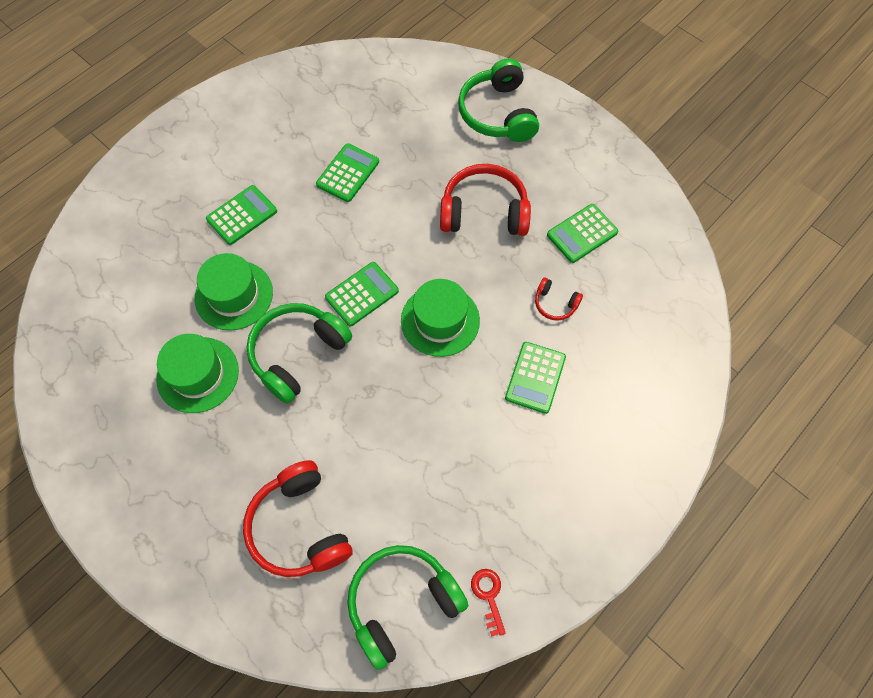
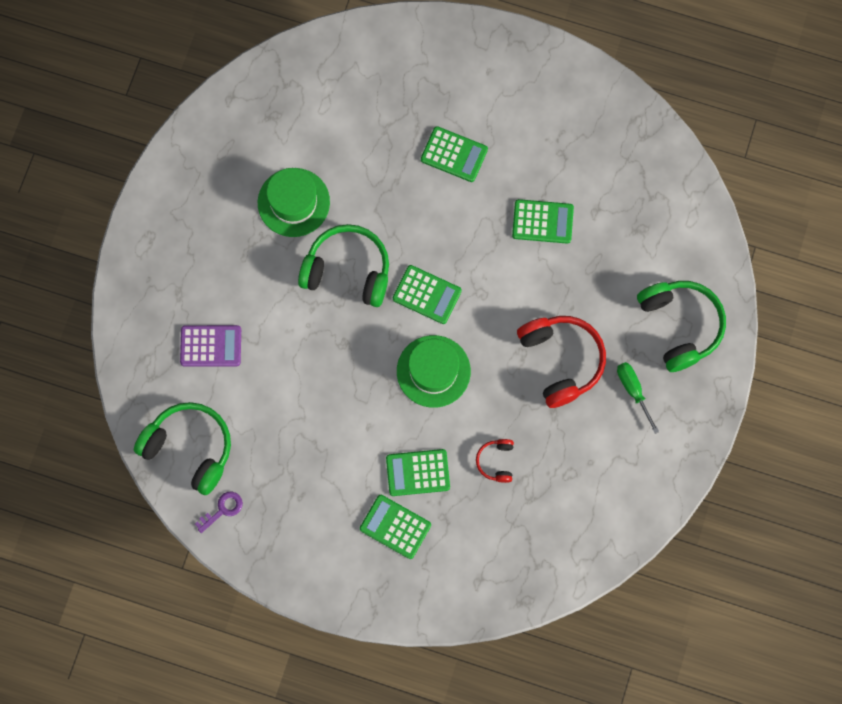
camera: 65 degrees right, 10 degrees up
green hat [195,253,273,331] -> none
red headphones [243,460,353,577] -> purple calculator [180,325,241,366]
green headphones [458,58,539,142] -> green headphones turned 105 degrees clockwise [637,281,726,372]
red key [471,569,506,636] -> purple key [195,492,243,533]
green calculator [547,204,618,263] -> green calculator moved to [360,495,431,559]
none -> green screwdriver [617,362,659,434]

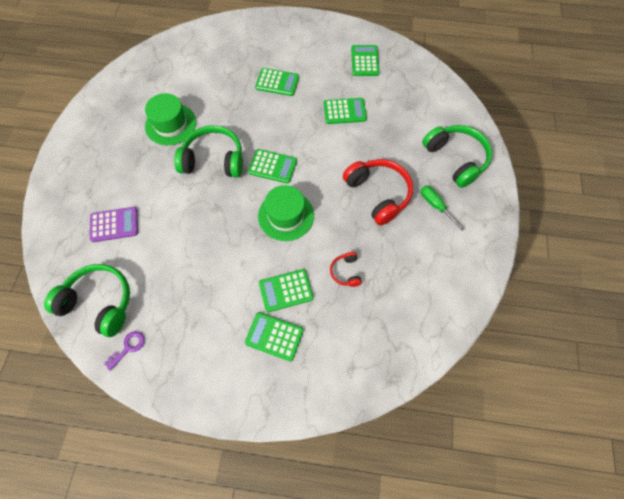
camera: 10 degrees left, 10 degrees down
none -> green calculator [351,45,380,76]

